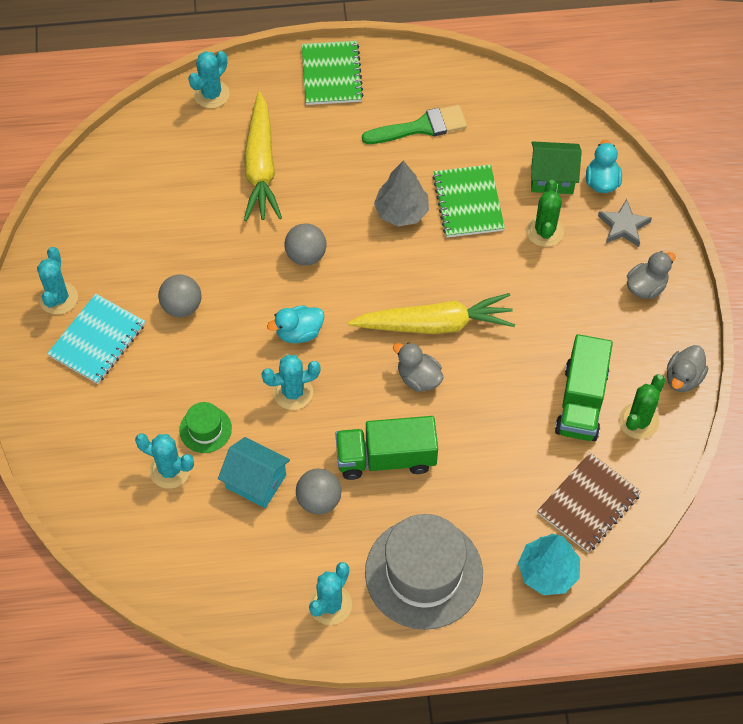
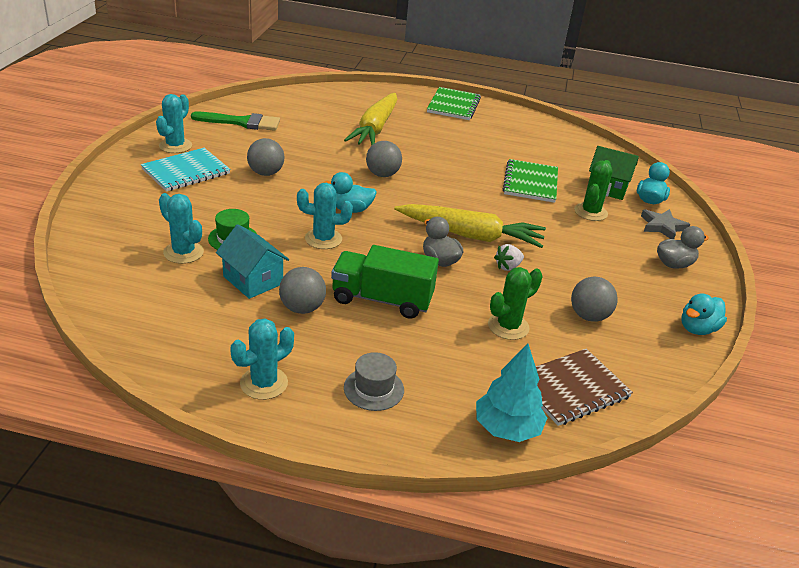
camera: 15 degrees right, 25 degrees down
turquoise cactus [188,51,230,108] -> none
green brush [362,105,467,144] -> green brush moved to [191,112,280,131]
grey hat [365,514,483,630] -> grey hat [344,352,404,411], size x0.47
grey tree [374,160,429,227] -> none
green truck [555,334,613,441] -> grey ball [571,277,618,322]
green cactus [619,374,665,439] -> green cactus moved to [488,267,543,340]
grey duck [667,345,708,392] -> turquoise duck [681,293,727,335]
none -> white strawberry [494,244,524,271]

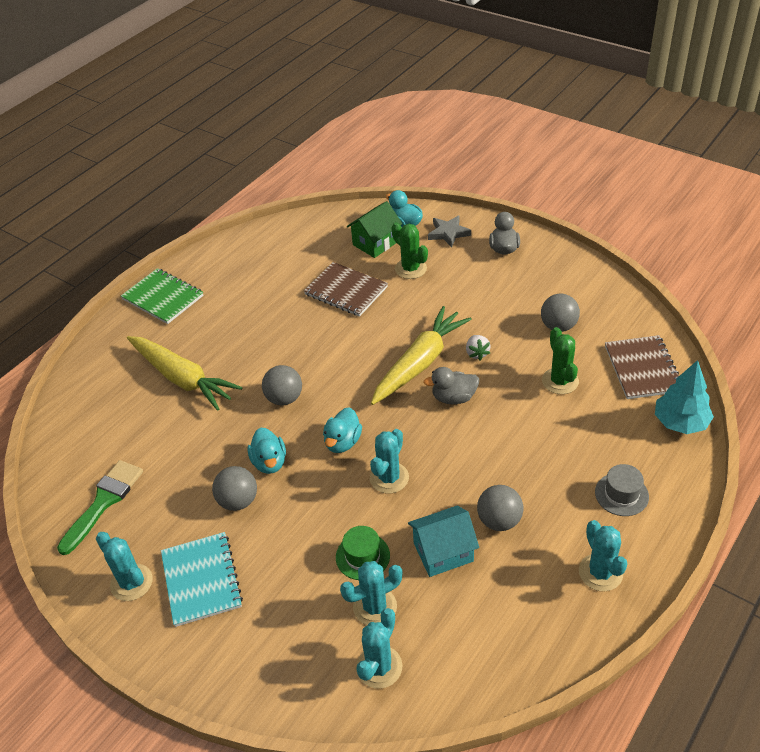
camera: 60 degrees left, 10 degrees up
green truck [331,245,439,319] -> none
green notebook [503,159,558,203] -> brown notebook [304,262,388,317]
turquoise duck [681,293,727,335] -> turquoise duck moved to [247,427,286,474]
none -> turquoise cactus [356,608,402,689]

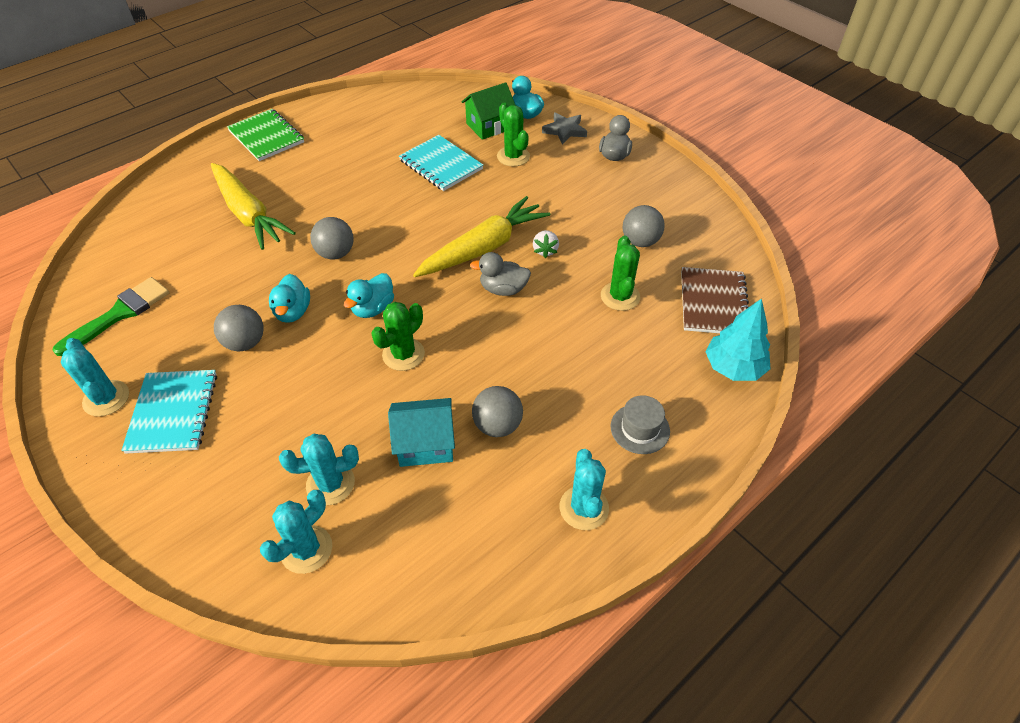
camera: 10 degrees right, 5 degrees up
brown notebook [304,262,388,317] -> turquoise notebook [399,135,483,191]
green hat [336,526,390,580] -> none
turquoise cactus [370,429,409,494] -> green cactus [371,302,425,371]

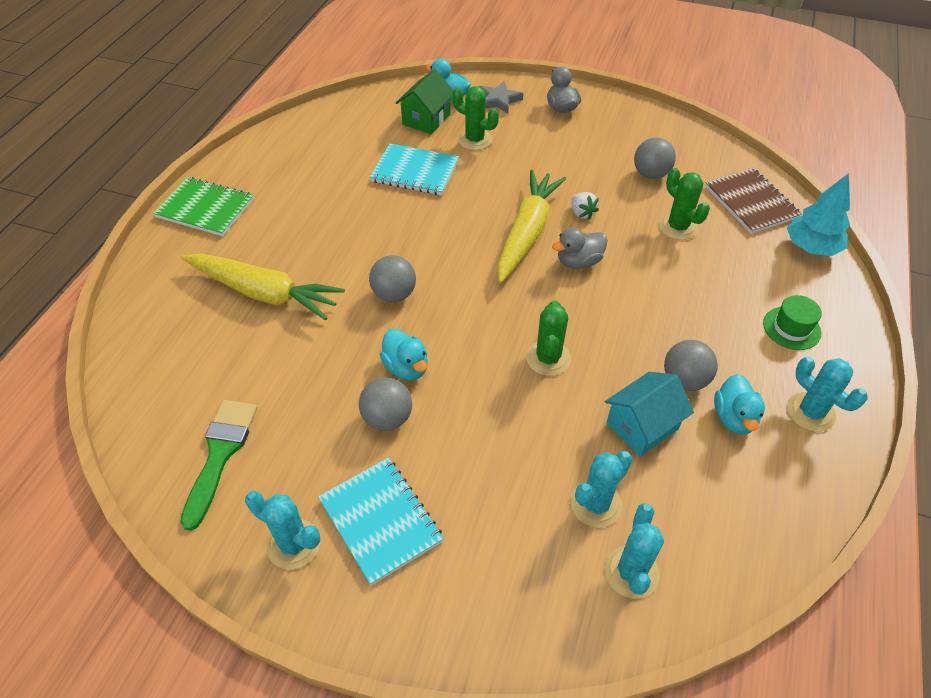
camera: 30 degrees left, 0 degrees up
turquoise duck [344,273,394,318] -> turquoise duck moved to [714,374,765,435]
grey hat [611,395,670,454] -> green hat [763,295,822,350]

